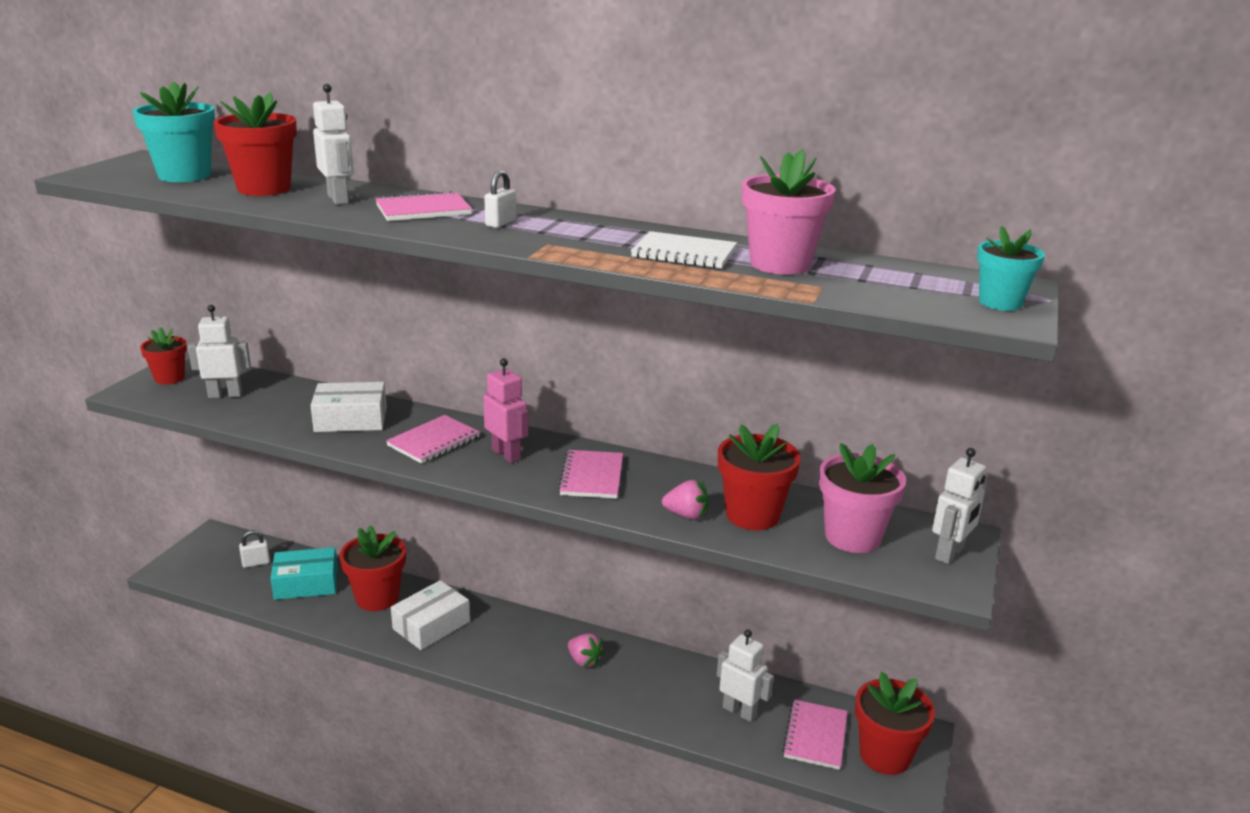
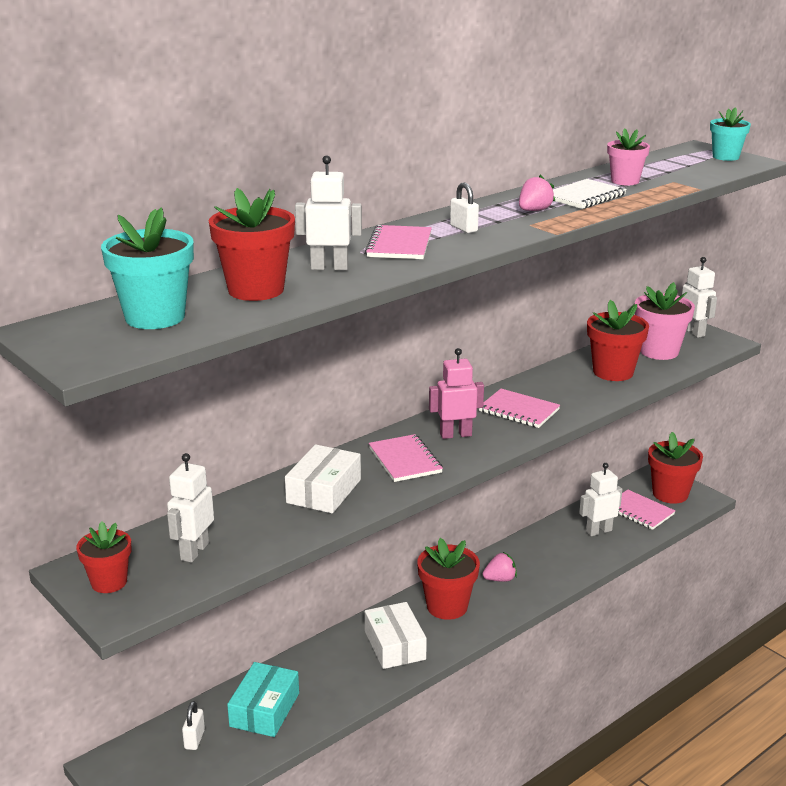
camera: 60 degrees left, 0 degrees up
red flower pot [340,525,406,611] -> red flower pot moved to [417,538,480,620]
pink strawberry [662,480,708,520] -> pink strawberry moved to [519,175,555,211]
pink flower pot [742,150,835,275] -> pink flower pot [607,128,650,185], size x0.64

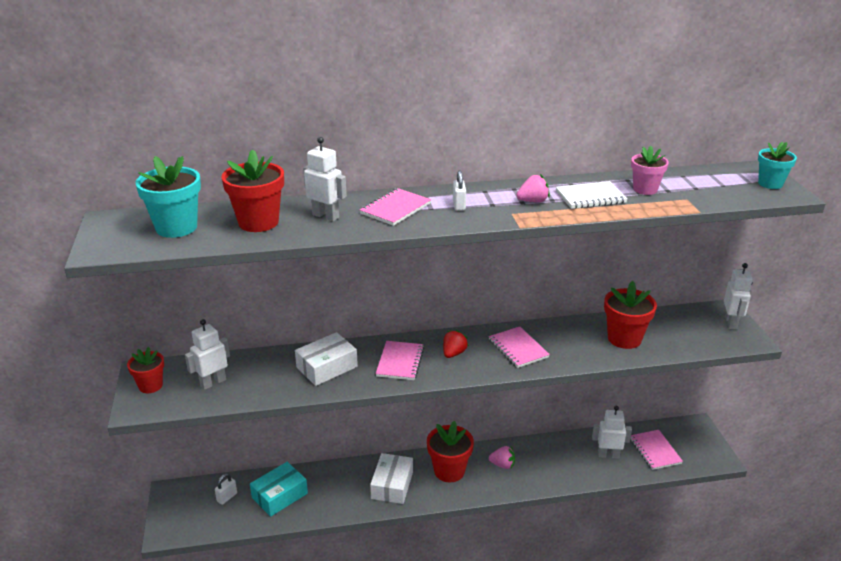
camera: 30 degrees right, 5 degrees up
pink robot [429,348,484,439] -> red strawberry [443,330,469,358]
pink flower pot [635,282,695,360] -> none
red flower pot [648,432,703,504] -> none

